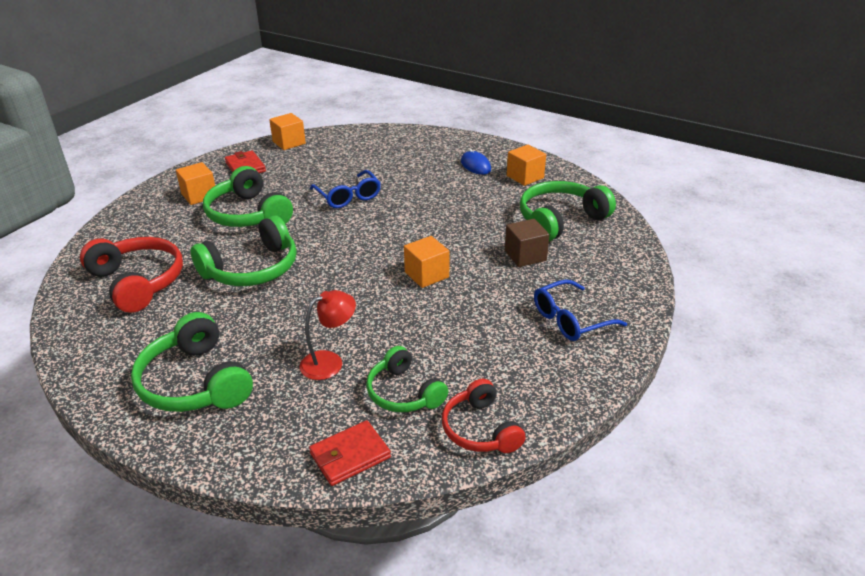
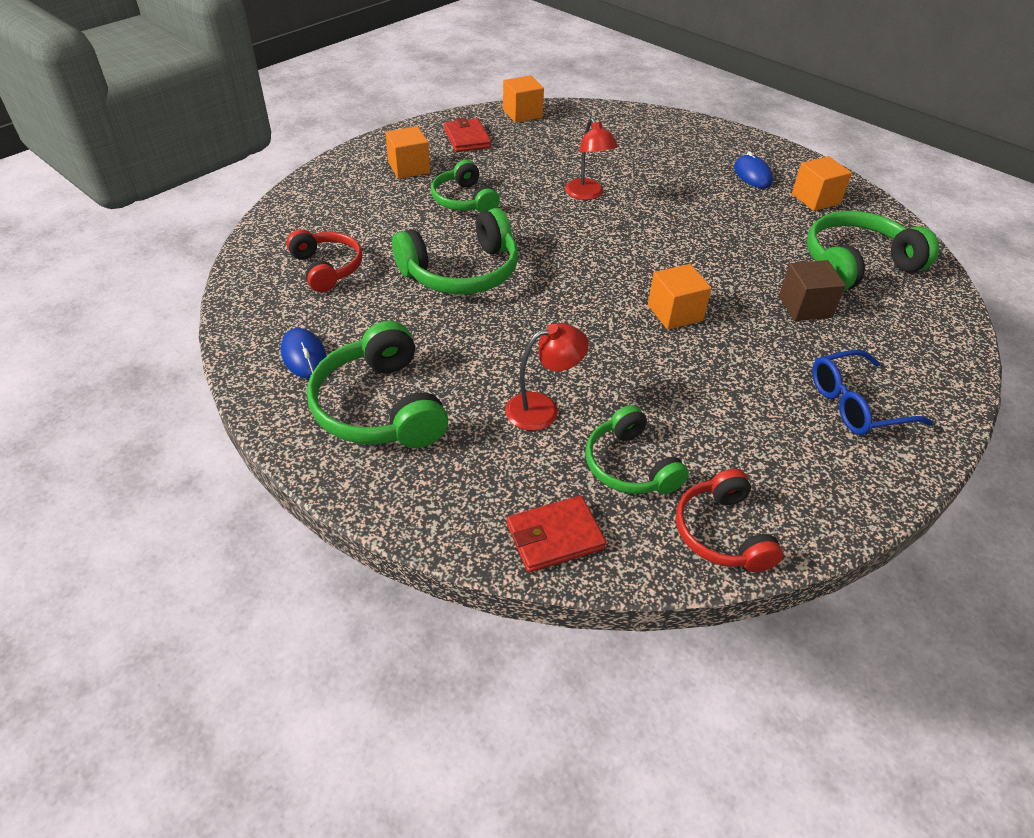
camera: 10 degrees right, 10 degrees up
red headphones [80,237,183,313] -> red headphones [286,229,362,292], size x0.65
green headphones [203,166,293,227] -> green headphones [431,160,500,213], size x0.65
blue glasses [310,170,381,208] -> red lamp [565,118,618,200]
none -> blue mouse [281,328,327,379]

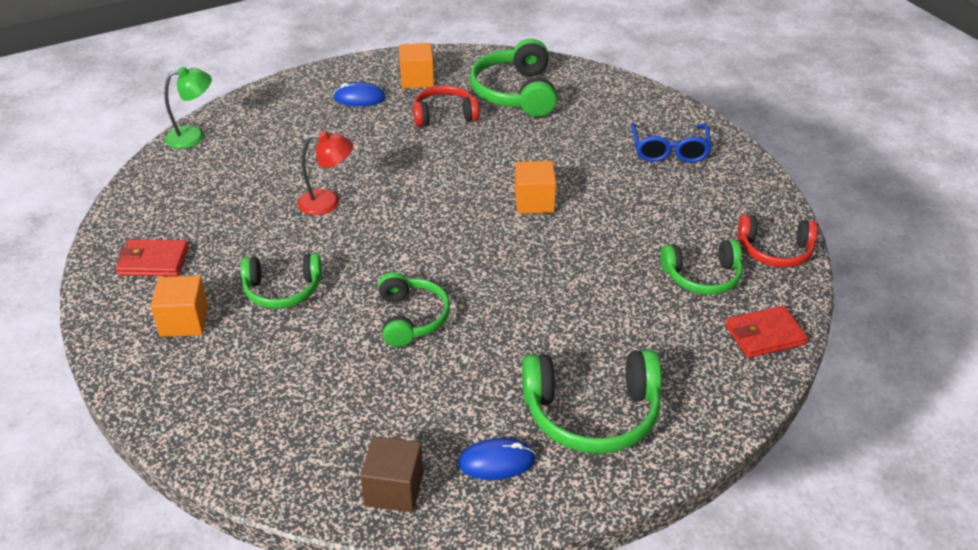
camera: 70 degrees left, 5 degrees down
red headphones [286,229,362,292] -> red headphones moved to [413,85,479,127]
green headphones [392,208,518,294] -> green headphones [378,272,450,347], size x0.65
orange cube [503,75,544,123] -> none
red lamp [505,323,589,431] -> none
red wallet [507,495,606,572] -> red wallet turned 75 degrees clockwise [725,306,808,358]
brown cube [779,260,846,321] -> brown cube moved to [360,436,423,513]
none -> green lamp [164,67,212,149]

